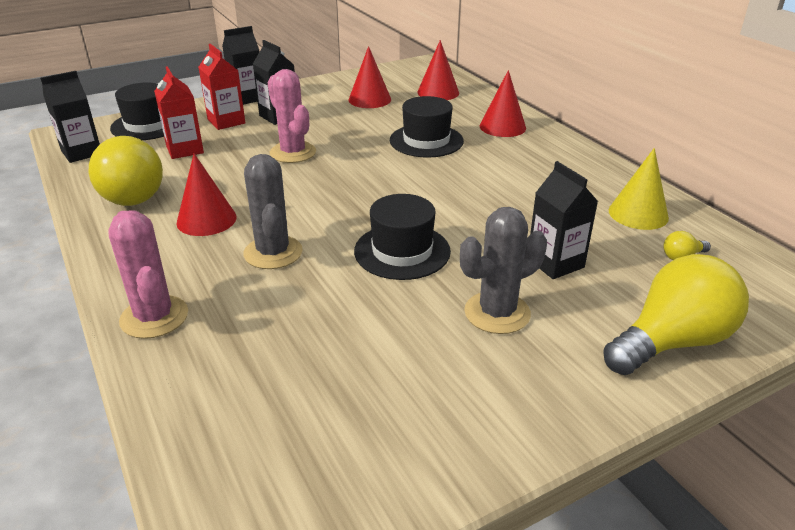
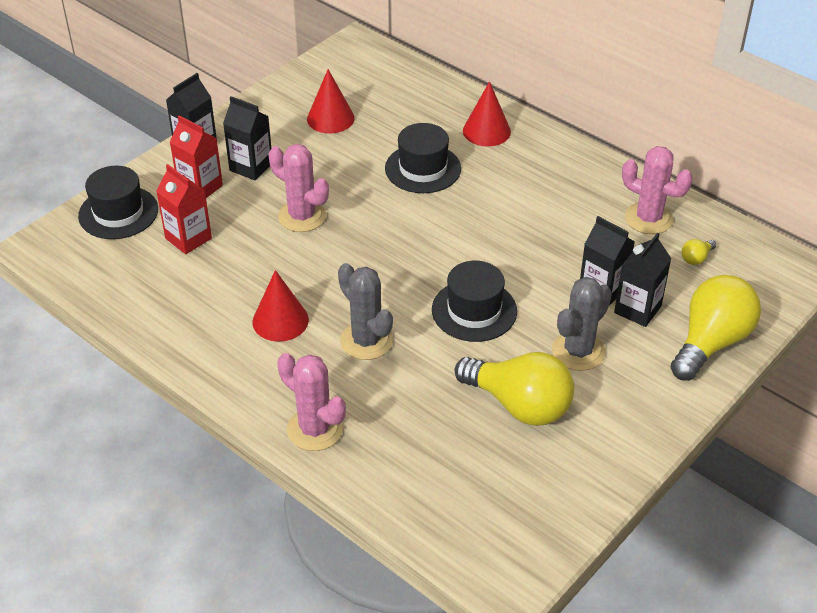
camera: 20 degrees left, 10 degrees up
black carton [40,71,100,163] -> black carton moved to [614,233,671,327]
yellow light bulb [89,136,163,206] -> yellow light bulb moved to [455,352,574,426]
red cone [417,40,459,100] -> none
yellow cone [609,148,669,230] -> pink cactus [622,146,693,234]

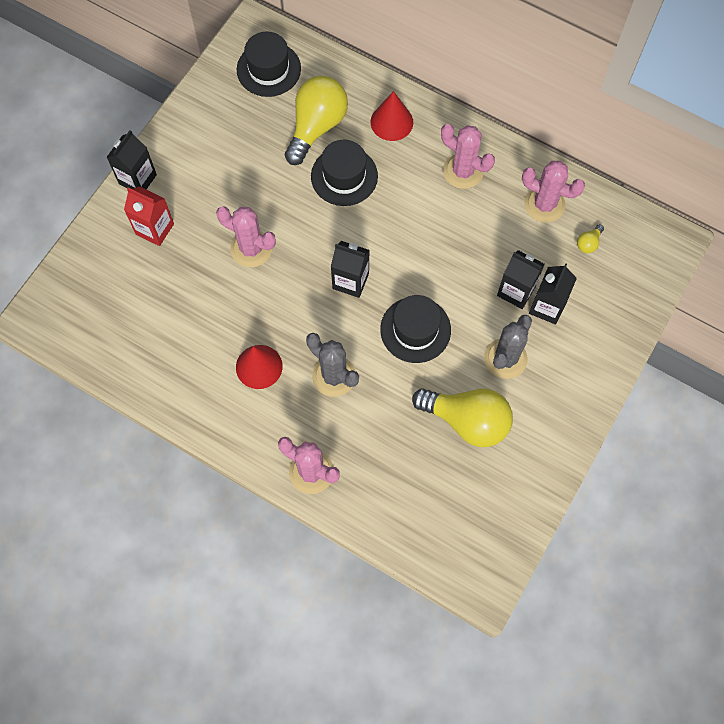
camera: 10 degrees left, 25 degrees up
black hat [78,166,158,239] -> black hat moved to [237,31,301,97]
red carton [156,164,212,254] -> none
black carton [223,96,271,180] -> black carton moved to [331,241,370,298]
red cone [307,69,355,133] -> none
yellow light bulb [670,275,761,381] -> yellow light bulb moved to [285,76,348,165]
none -> pink cactus [441,124,495,189]

